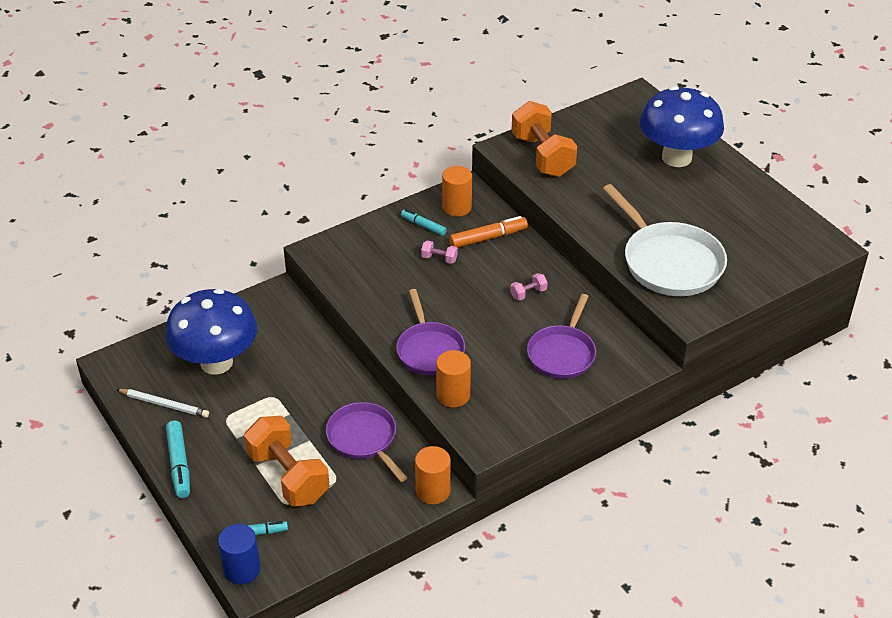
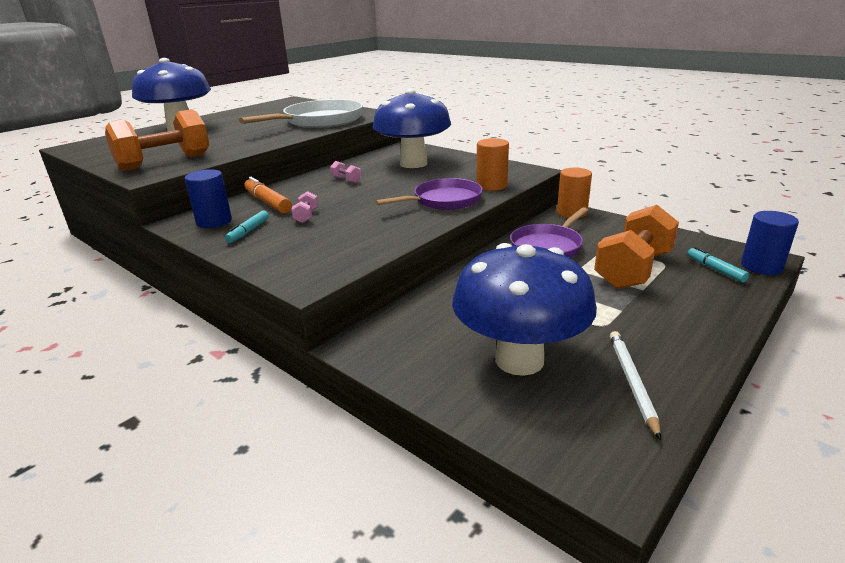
camera: 105 degrees left, 15 degrees down
turquoise marker [166,420,190,498] -> none
orange cylinder [442,166,472,217] -> blue cylinder [184,169,232,228]
purple pan [527,294,596,379] -> blue mushroom [373,89,451,168]

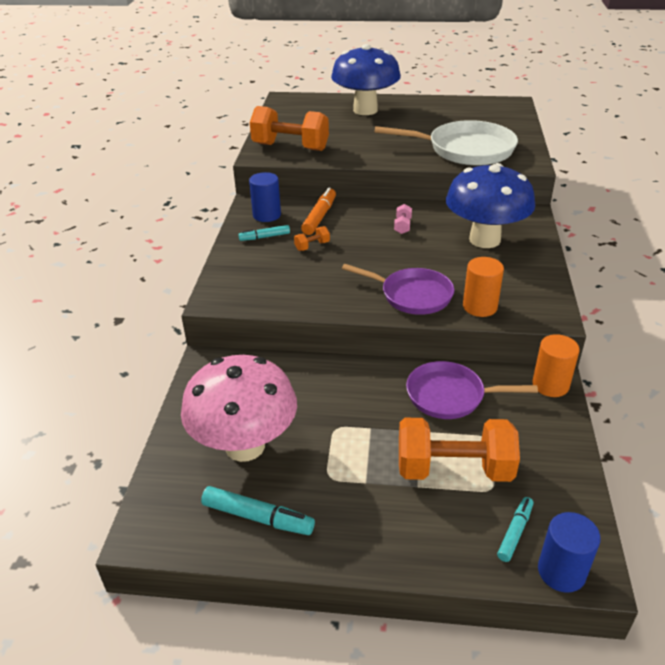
camera: 55 degrees right, 10 degrees up
pink dumbbell [291,191,318,223] -> orange dumbbell [294,226,330,251]
blue mushroom [452,243,597,376] -> pink mushroom [181,355,297,462]
white pencil [610,331,661,440] -> turquoise marker [201,486,315,535]

